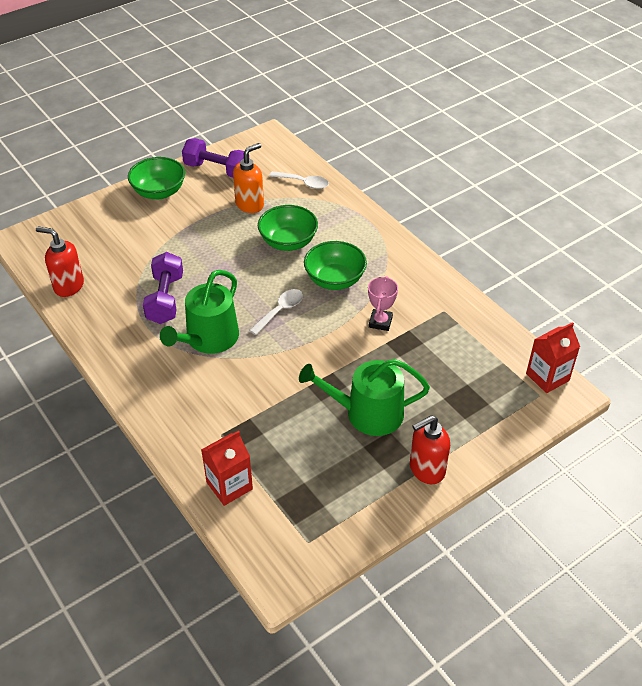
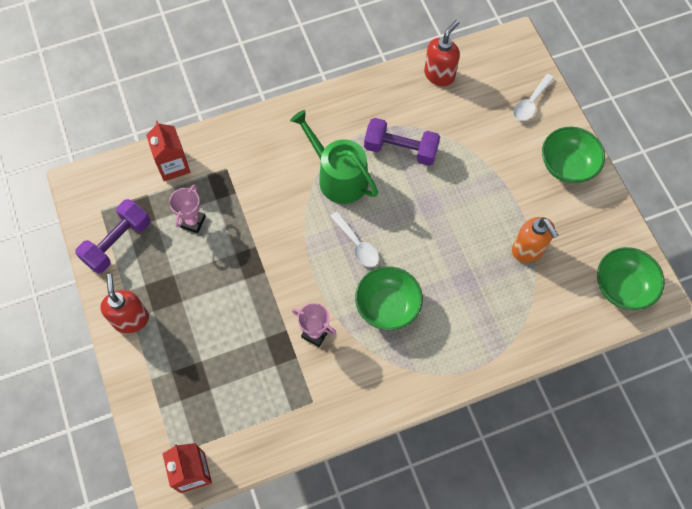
camera: 105 degrees right, 20 degrees up
purple dumbbell [182,138,244,177] -> purple dumbbell moved to [75,199,150,274]
green bowl [258,205,318,251] -> green bowl moved to [597,247,665,310]
white spoon [269,171,329,189] -> white spoon moved to [513,74,554,121]
green watering can [299,359,430,436] -> none
none -> pink trophy [169,184,206,233]

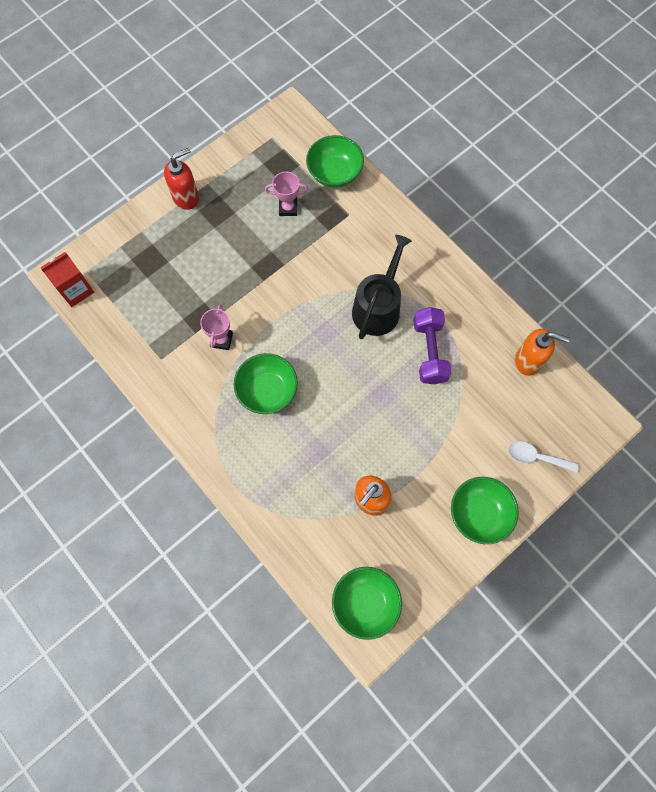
camera: 70 degrees right, 5 degrees up
purple dumbbell [75,199,150,274] -> none
red carton [146,121,191,181] -> green bowl [306,135,364,188]
green watering can [290,110,378,204] -> black watering can [352,235,412,339]
white spoon [330,211,379,267] -> none
red soap dispenser [424,20,460,86] -> orange soap dispenser [515,329,570,376]

